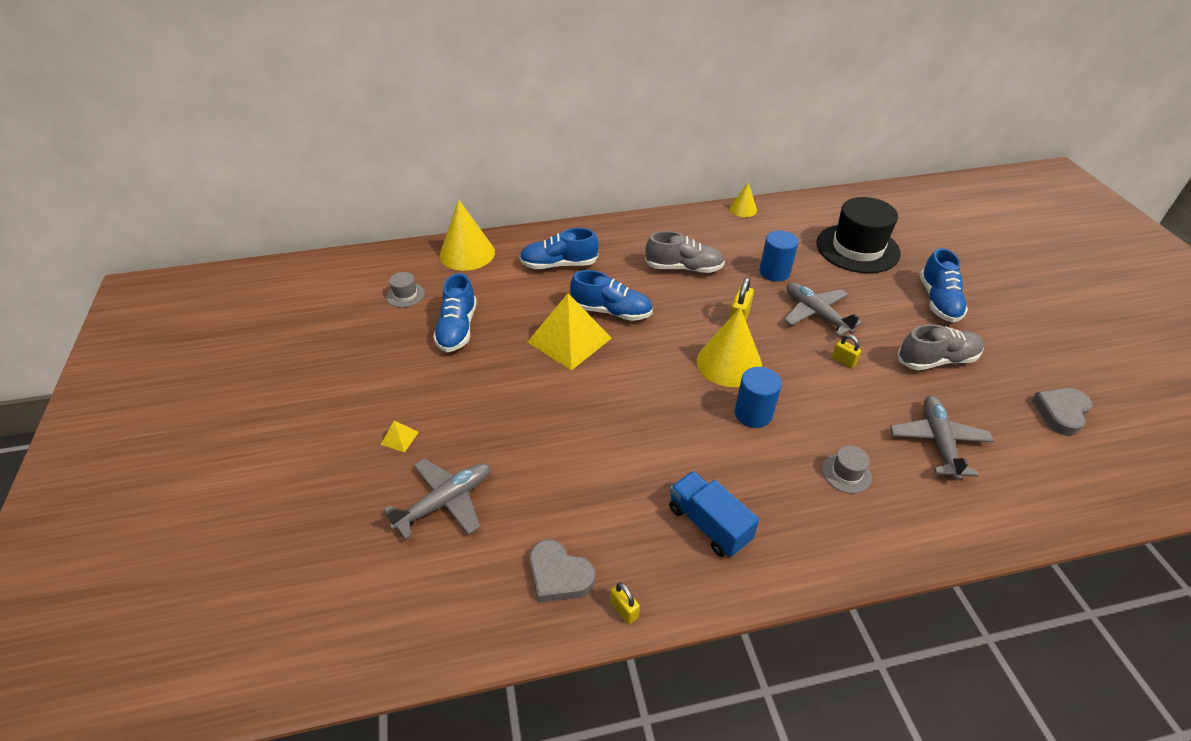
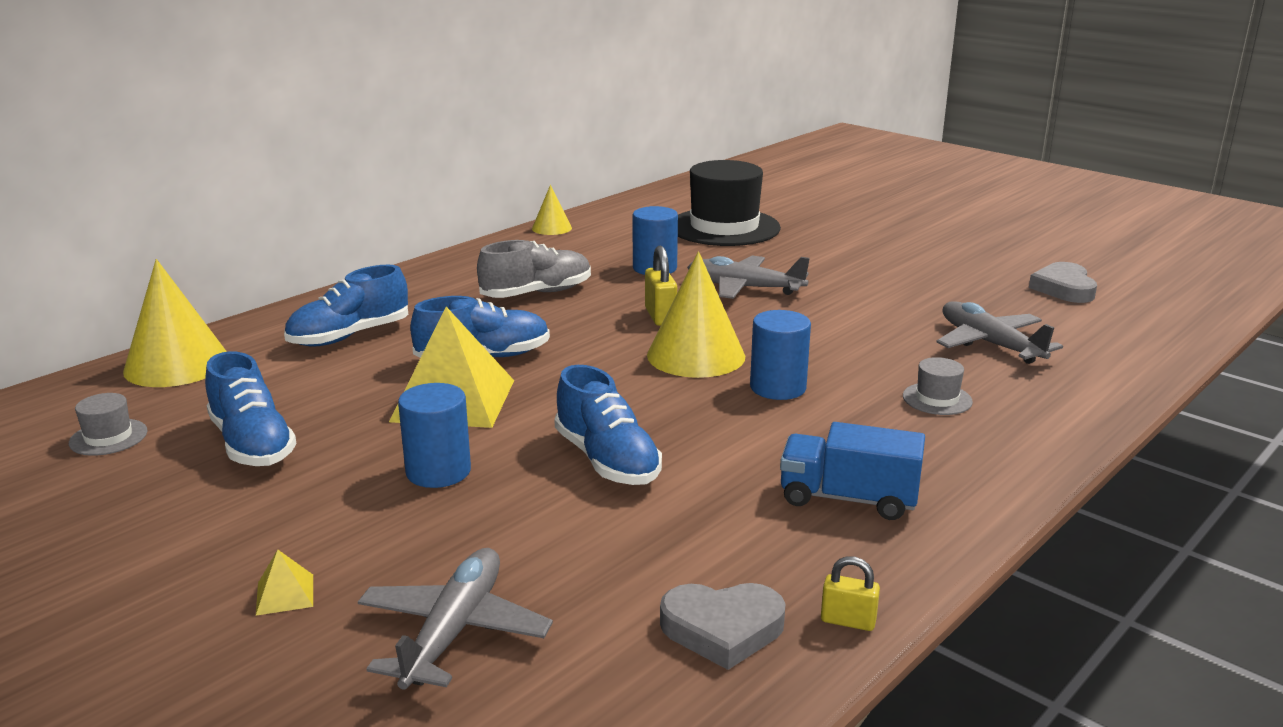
camera: 35 degrees left, 20 degrees down
yellow padlock [832,335,861,368] -> none
grey shoe [898,324,984,370] -> none
blue shoe [920,248,968,322] -> blue shoe moved to [554,365,662,485]
none -> blue cylinder [398,383,471,488]

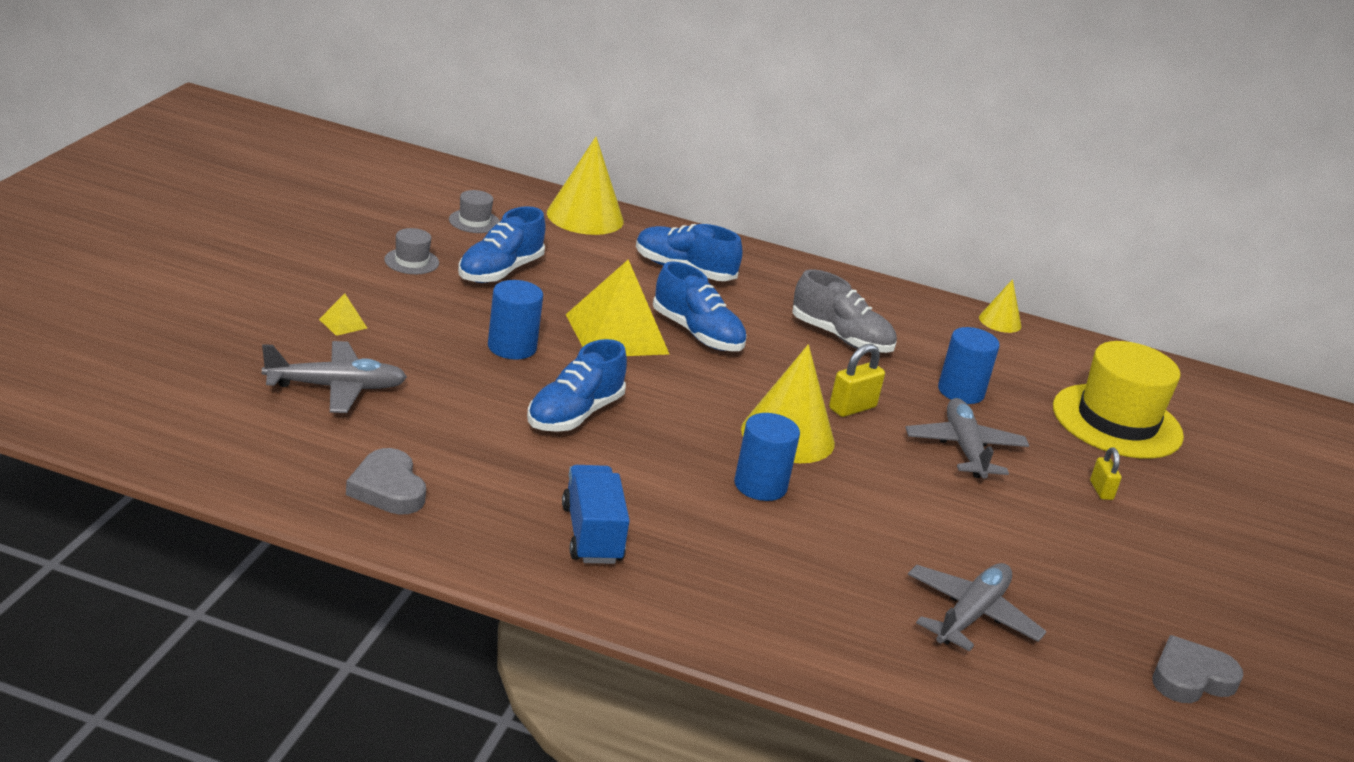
camera: 60 degrees right, 5 degrees up
black hat [678,160,781,246] -> yellow hat [1053,341,1184,459]
yellow padlock [821,556,880,631] -> yellow padlock moved to [1090,447,1122,500]
grey hat [903,357,973,415] -> grey hat moved to [384,228,439,274]

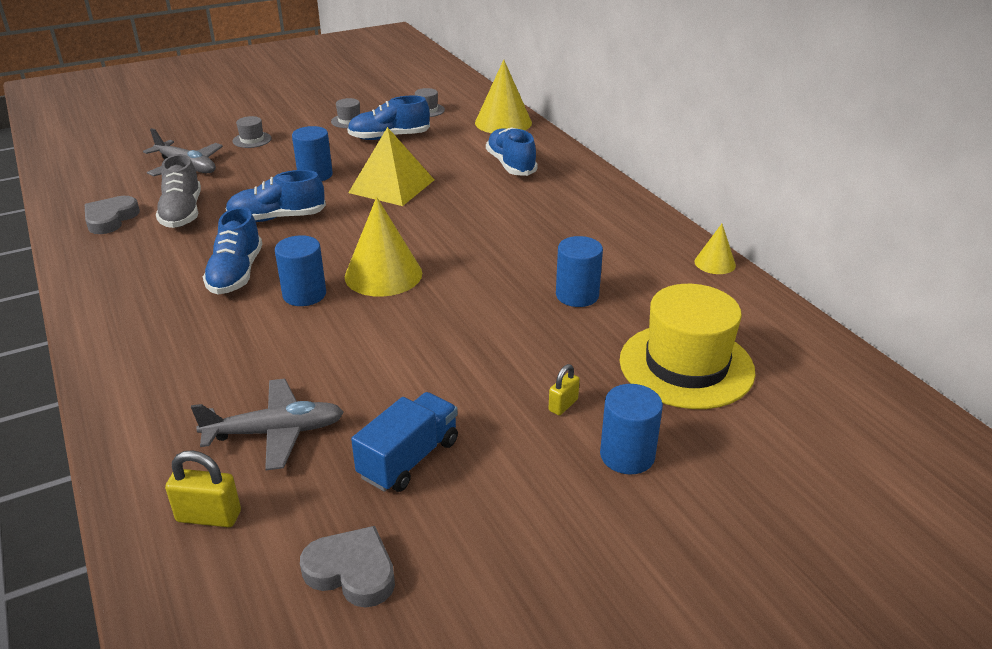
camera: 50 degrees right, 5 degrees up
yellow pyramid [319,293,367,336] -> grey hat [233,116,272,148]
blue truck [562,465,630,564] -> blue truck moved to [351,392,458,492]
blue shoe [653,261,747,351] -> blue shoe moved to [203,207,262,294]
grey shoe [792,269,897,353] -> grey shoe moved to [156,154,201,228]
yellow padlock [829,344,885,417] -> yellow padlock moved to [165,450,241,527]
grey plane [905,398,1029,479] -> none
none -> blue cylinder [600,384,663,474]

